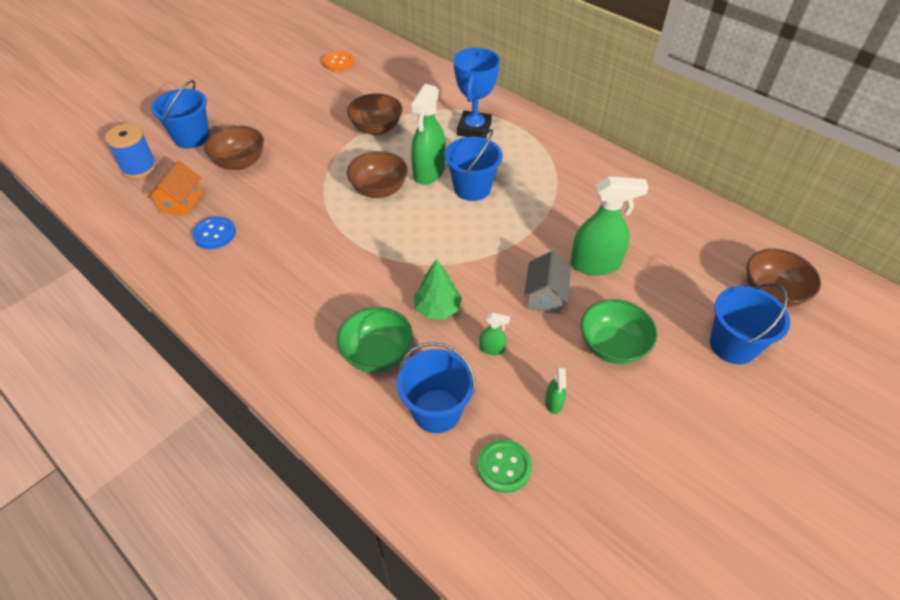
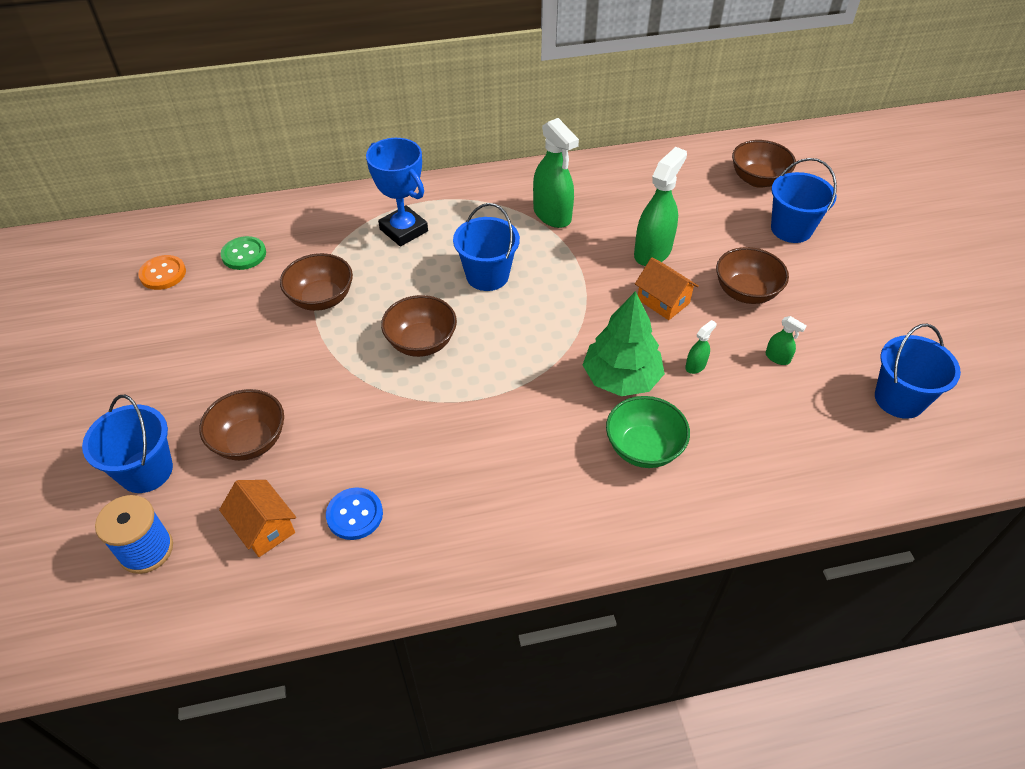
camera: 55 degrees left, 0 degrees up
blue bucket [397,342,476,433] -> blue bucket moved to [875,324,961,419]
green spray bottle [411,84,446,185] -> green spray bottle moved to [533,118,579,228]
green tree [414,259,462,319] -> green tree [583,291,665,396], size x1.52
green button [477,439,532,493] -> green button moved to [221,236,266,270]
grey house [524,251,571,314] -> orange house [635,257,699,320]
green bowl [581,299,657,364] -> brown bowl [716,247,789,304]

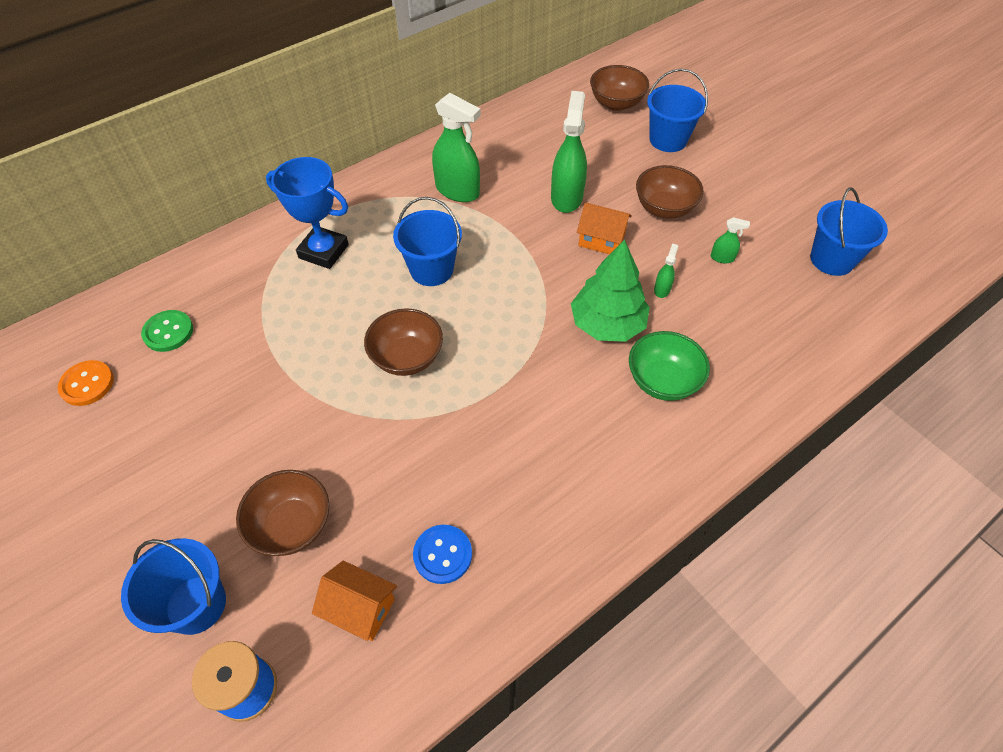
camera: 25 degrees left, 5 degrees up
brown bowl [280,253,353,311] -> none

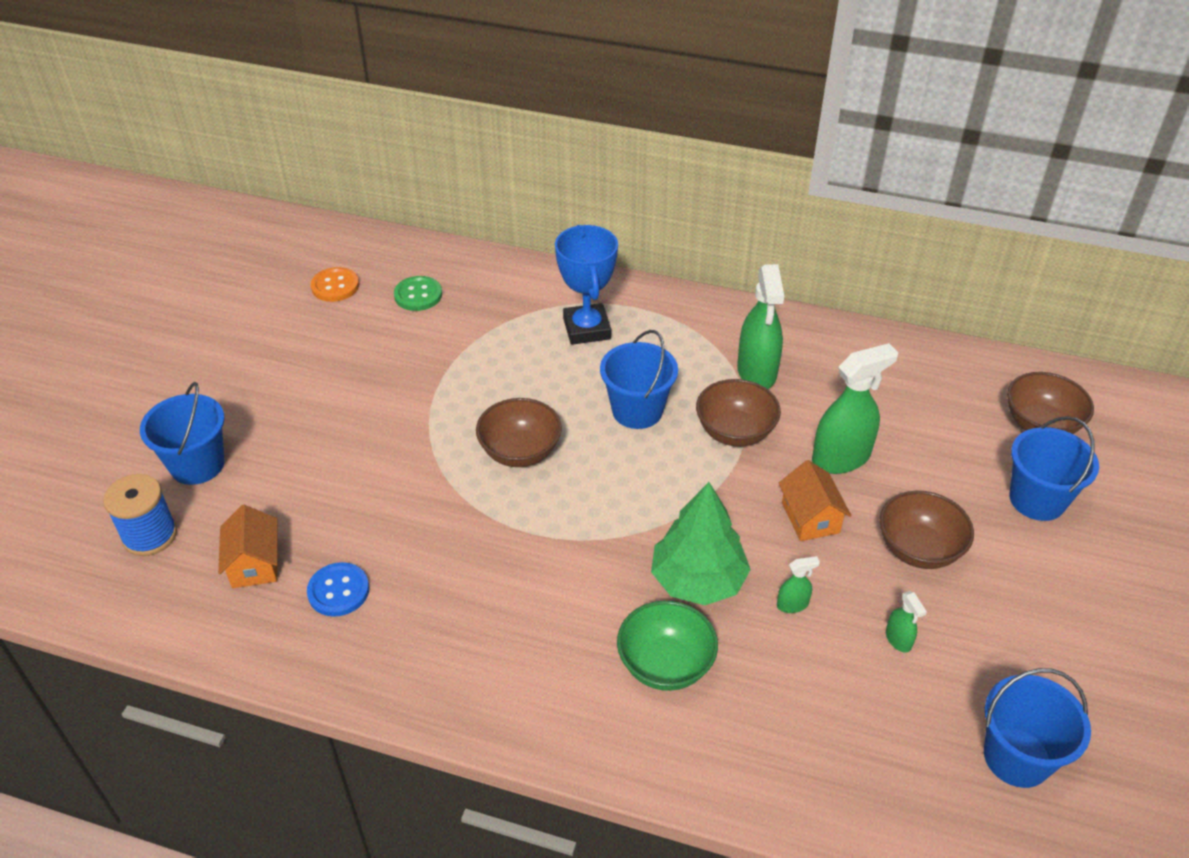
camera: 55 degrees right, 10 degrees down
brown bowl [236,470,329,556] -> brown bowl moved to [696,379,781,447]

